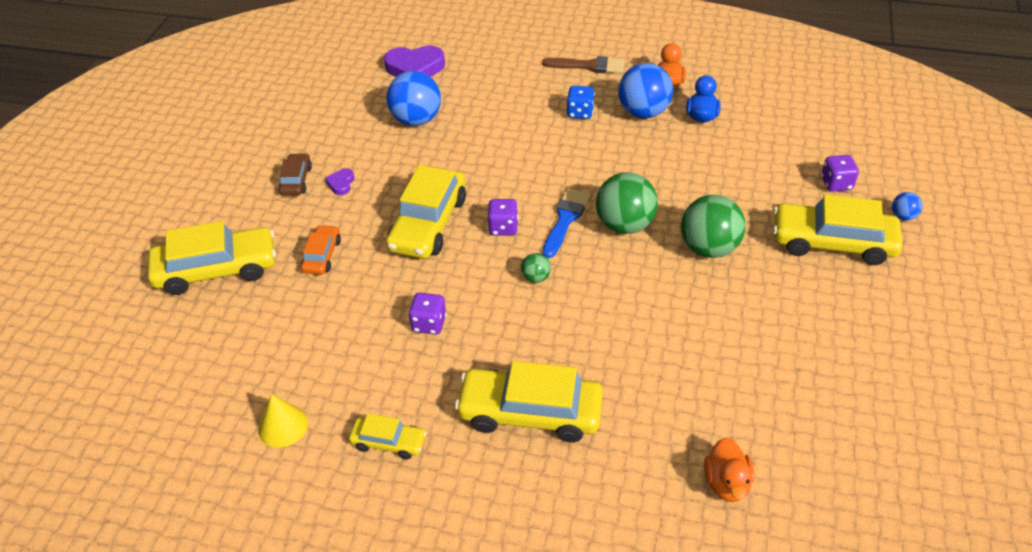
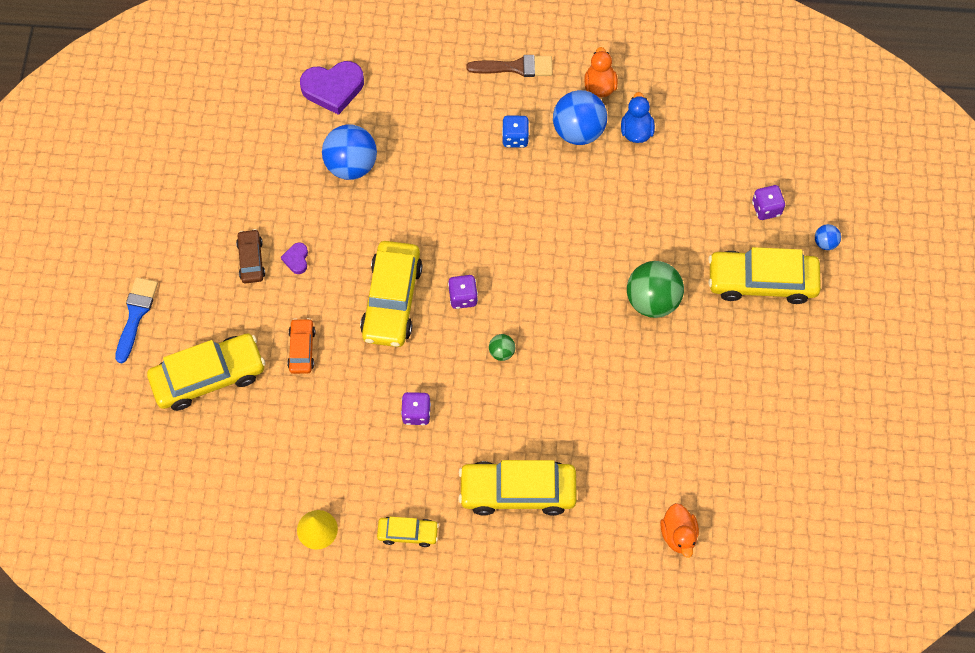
camera: 10 degrees left, 20 degrees up
blue brush [543,188,590,258] -> blue brush moved to [115,277,158,363]
green ball [596,172,658,234] -> none

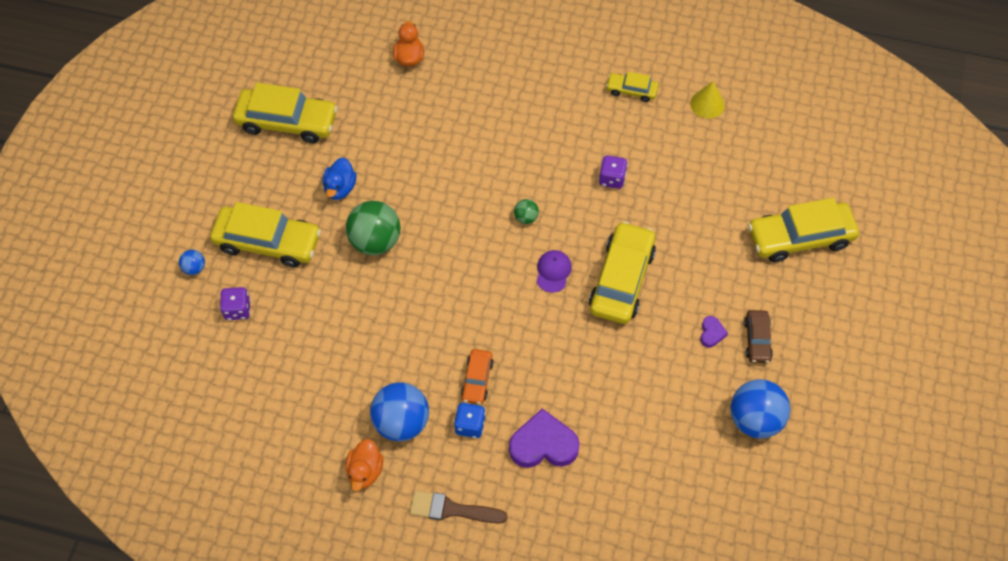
camera: 170 degrees left, 5 degrees down
blue brush [115,277,158,363] -> none
orange car [287,318,315,374] -> orange car moved to [461,349,494,404]
purple heart [300,61,364,115] -> purple heart moved to [509,408,580,468]
blue ball [322,124,377,180] -> blue ball moved to [730,379,791,439]
purple dice [448,275,478,309] -> purple cap [537,250,572,293]
yellow car [458,460,577,516] -> yellow car moved to [233,83,338,143]
blue duck [621,92,655,143] -> blue duck moved to [322,157,356,200]

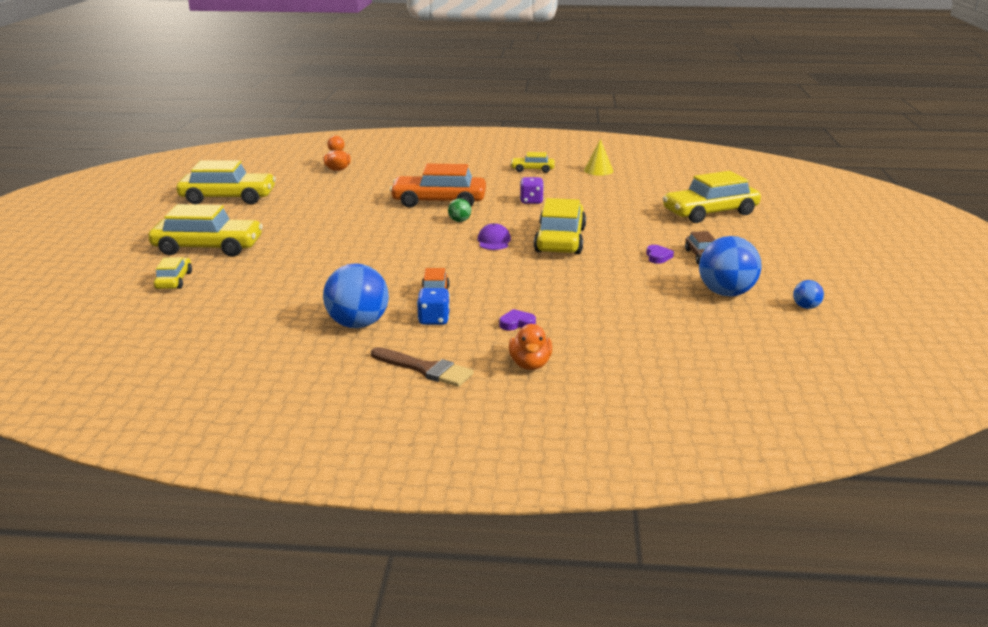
camera: 10 degrees left, 35 degrees down
blue ball [179,250,205,275] -> blue ball moved to [793,280,824,309]
purple dice [220,287,251,320] -> yellow car [154,257,192,289]
blue duck [322,157,356,200] -> none
orange duck [345,439,383,491] -> orange duck moved to [509,324,552,370]
green ball [346,201,401,255] -> none
brown brush [410,490,508,523] -> brown brush turned 150 degrees counterclockwise [371,347,474,387]
purple heart [509,408,580,468] -> purple heart [499,309,536,330], size x0.48
none -> orange car [390,163,486,208]

